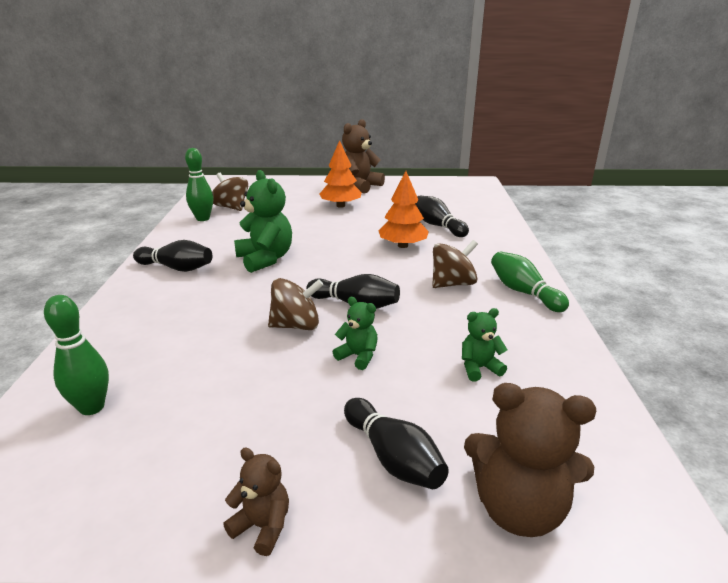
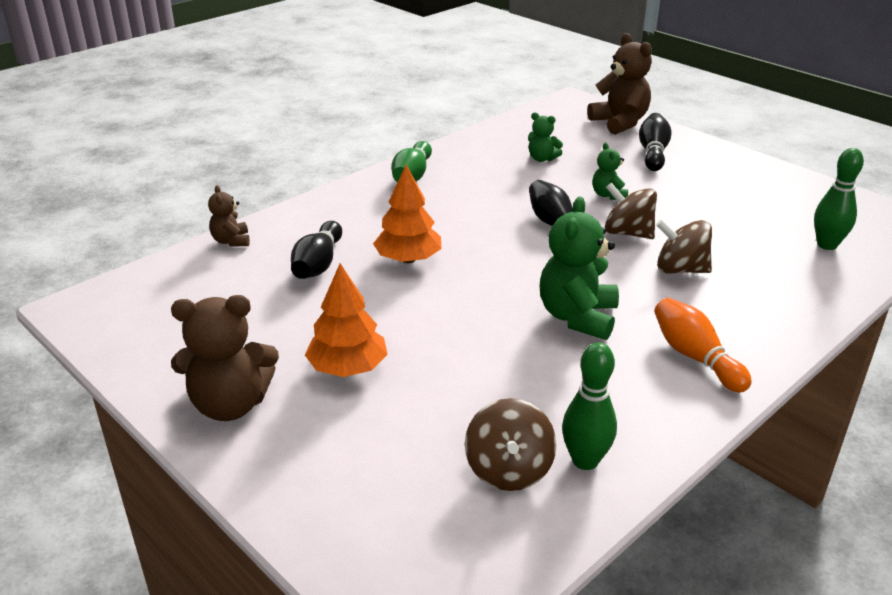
camera: 135 degrees left, 5 degrees up
black bowling pin [133,240,213,272] -> orange bowling pin [654,298,752,393]
brown teddy bear [223,447,289,556] -> brown teddy bear moved to [208,185,250,247]
brown spinning top [432,240,478,288] -> brown spinning top moved to [656,220,712,274]

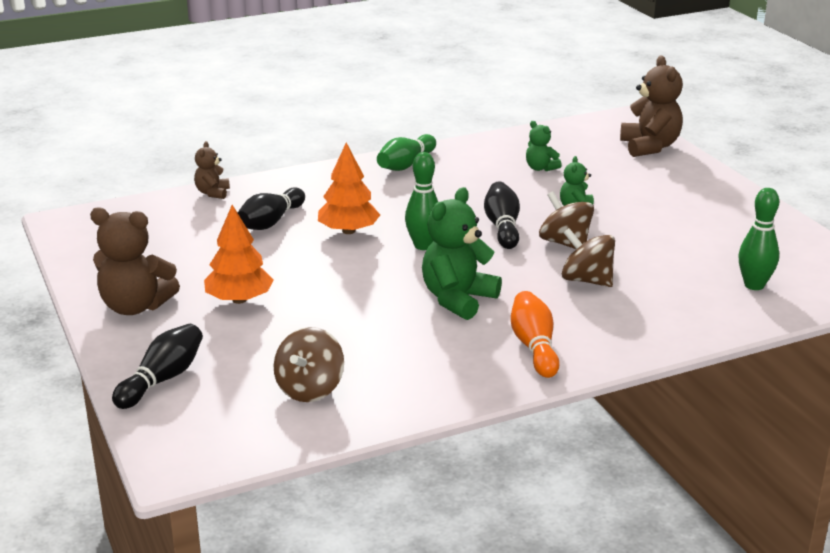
camera: 20 degrees right, 5 degrees down
green bowling pin [562,342,617,470] -> green bowling pin moved to [405,152,438,250]
black bowling pin [639,113,672,171] -> black bowling pin moved to [112,324,203,409]

